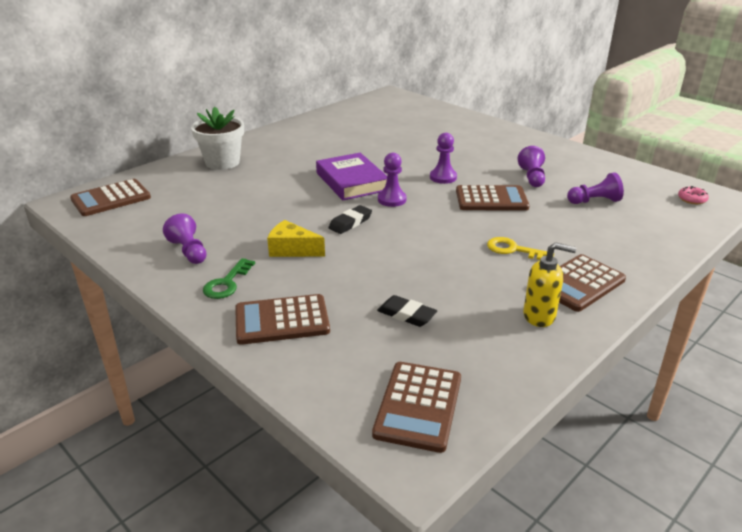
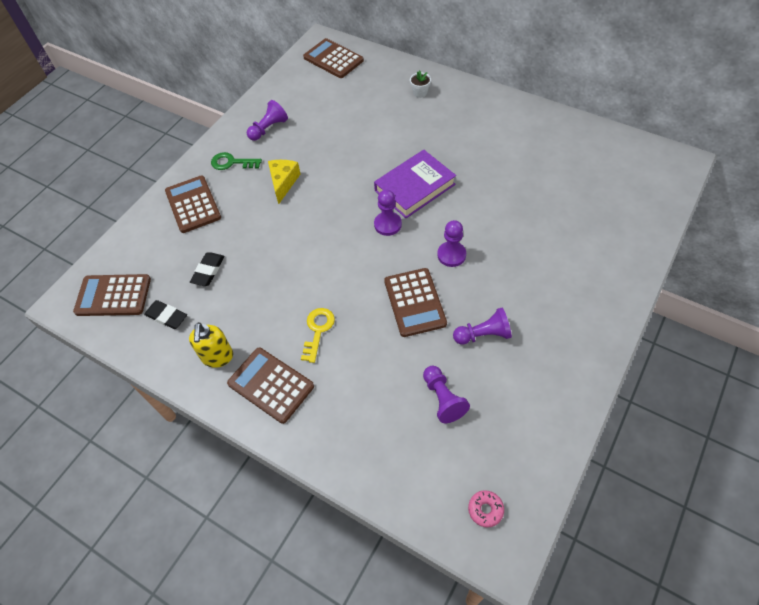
camera: 80 degrees right, 25 degrees up
white flower pot [191,107,244,170] -> white flower pot [410,70,431,98], size x0.45
black eraser [329,205,372,234] -> black eraser moved to [144,300,187,329]

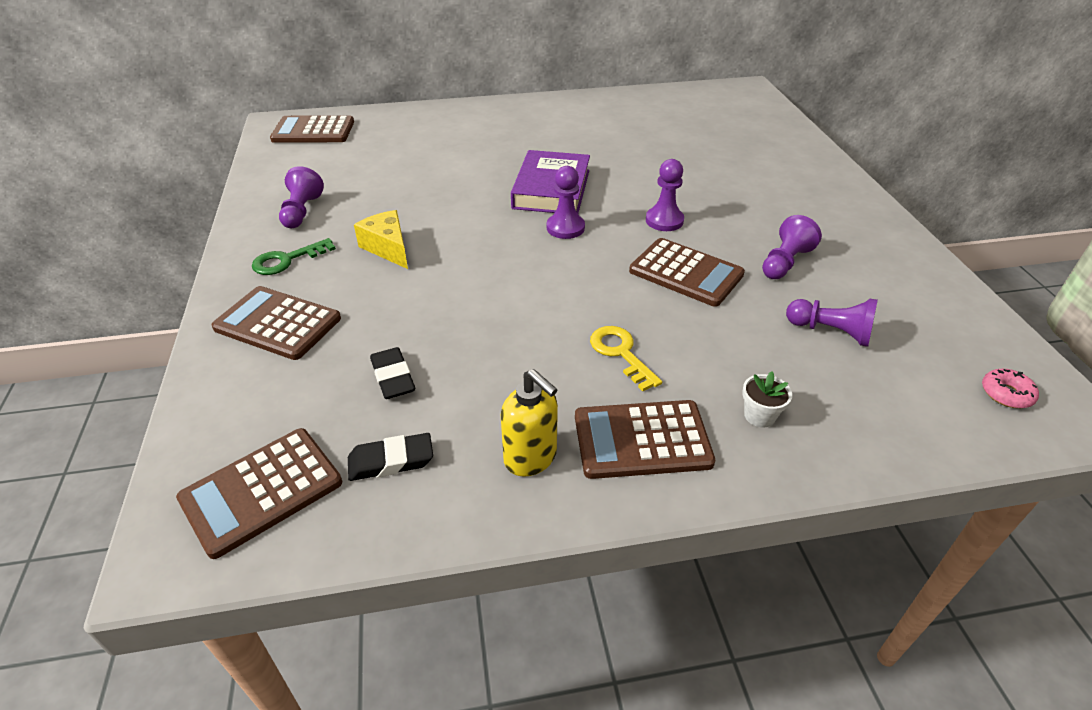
camera: 45 degrees left, 15 degrees down
white flower pot [410,70,431,98] -> white flower pot moved to [742,371,792,427]

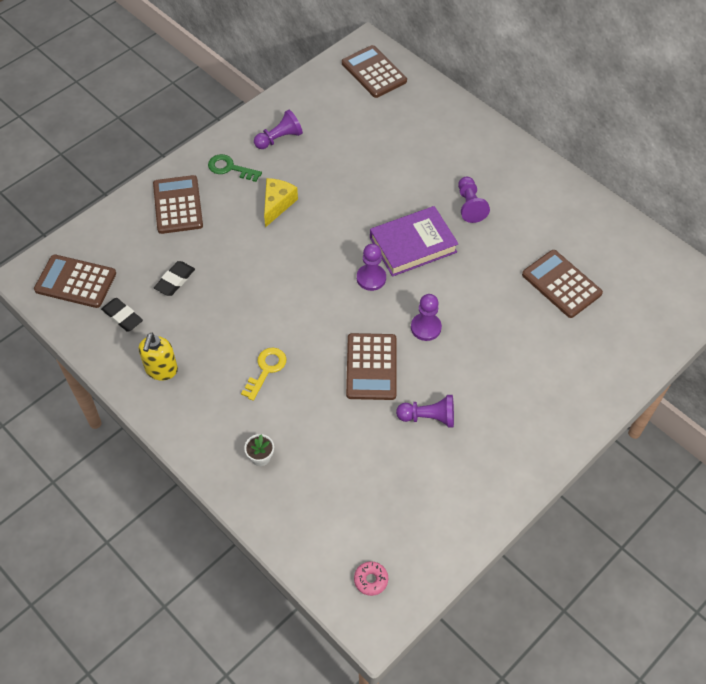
camera: 55 degrees right, 15 degrees up
brown calculator [575,400,715,479] -> brown calculator moved to [522,250,603,318]
purple pawn [786,299,878,347] -> purple pawn moved to [458,177,490,223]

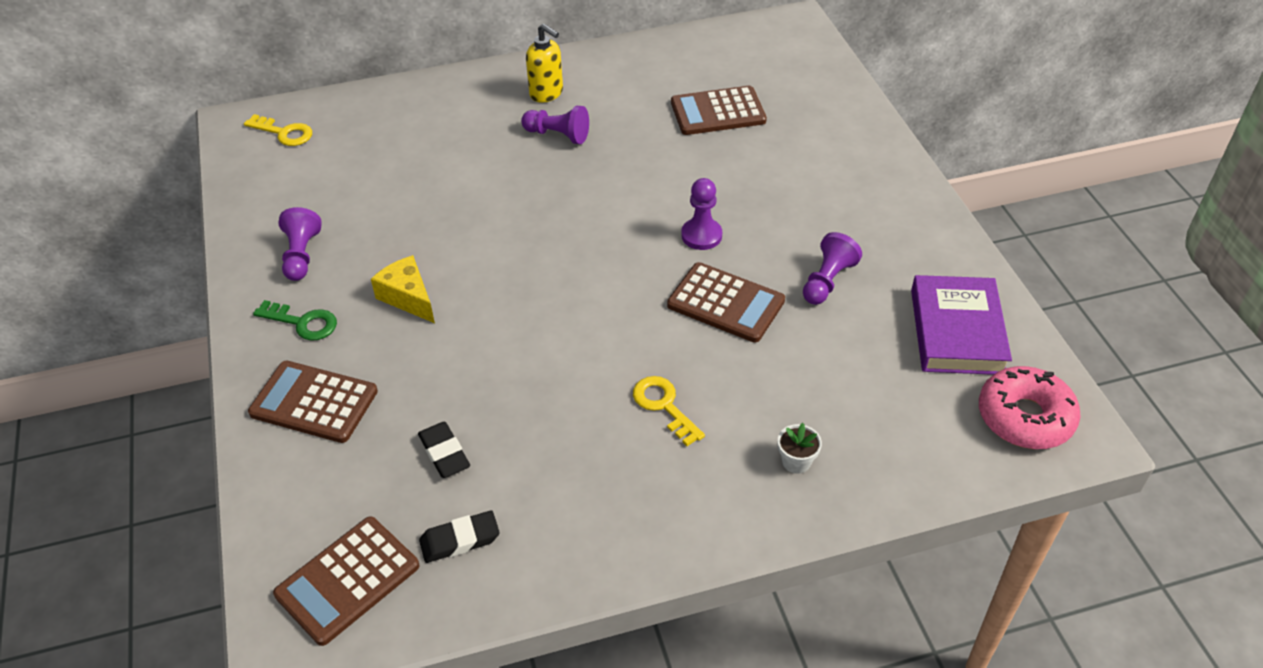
camera: 60 degrees left, 10 degrees down
yellow soap dispenser [139,333,178,381] -> yellow soap dispenser moved to [526,24,563,103]
green key [208,154,262,182] -> green key turned 120 degrees counterclockwise [253,300,337,341]
brown calculator [342,45,407,98] -> yellow key [244,114,312,146]
pink donut [354,561,388,596] -> pink donut [979,366,1080,449], size x2.10
purple pawn [357,244,386,291] -> none
purple book [370,206,459,277] -> purple book moved to [911,275,1012,375]

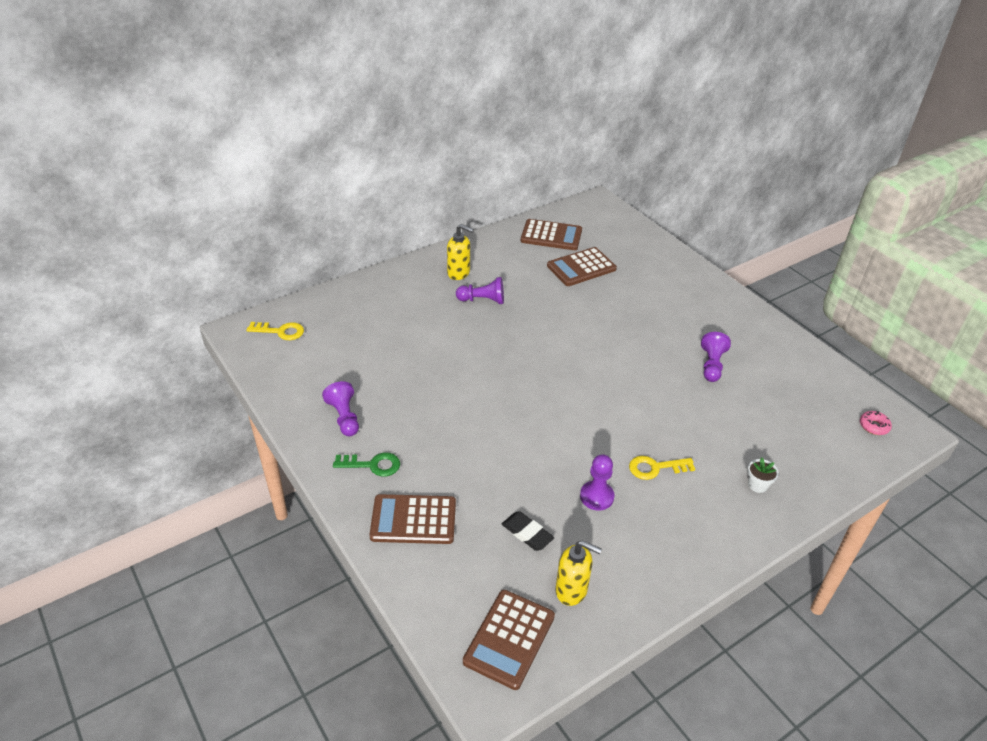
camera: 20 degrees left, 5 degrees down
yellow cheese [371,255,435,323] -> none
black eraser [419,510,500,563] -> yellow soap dispenser [555,540,602,606]
yellow key [633,376,705,446] -> yellow key turned 45 degrees counterclockwise [629,456,695,480]
brown calculator [667,262,785,343] -> brown calculator moved to [521,219,582,250]
purple pawn [681,178,722,250] -> purple pawn moved to [580,454,615,511]
purple book [911,275,1012,375] -> none
pink donut [979,366,1080,449] -> pink donut [860,411,892,435], size x0.48

